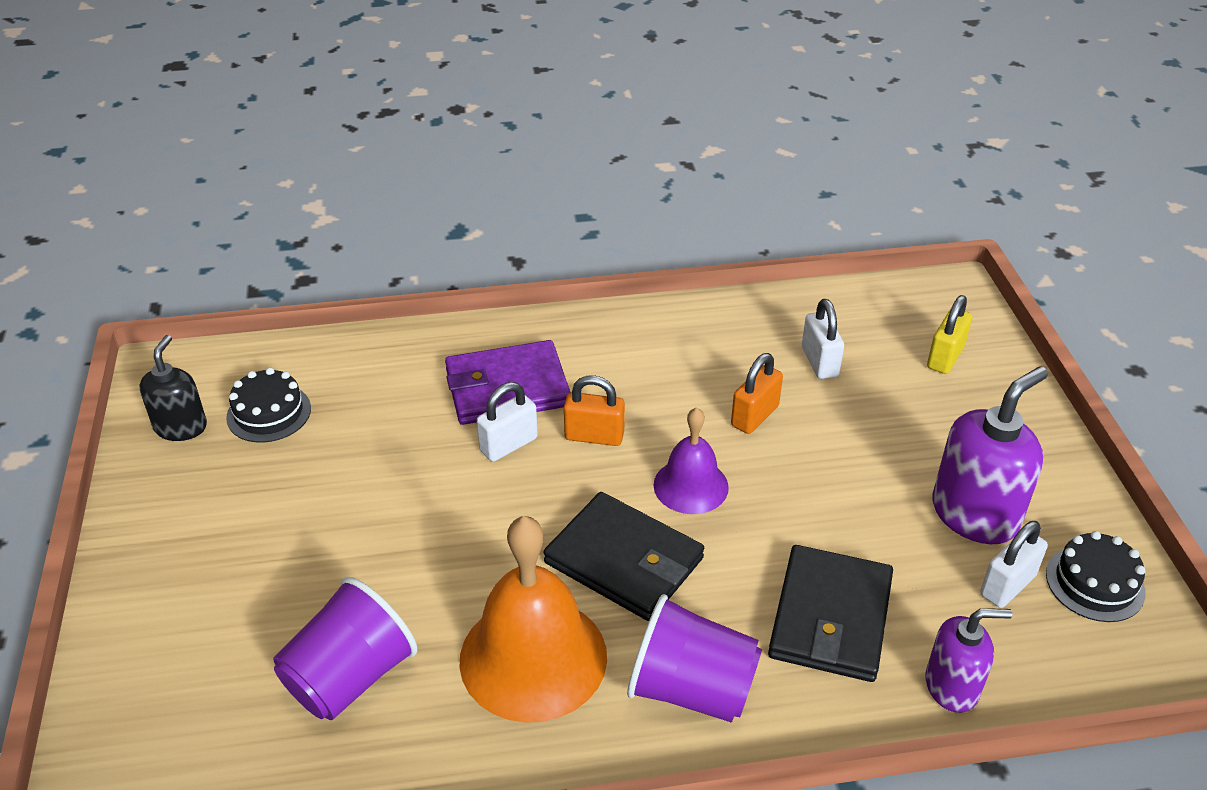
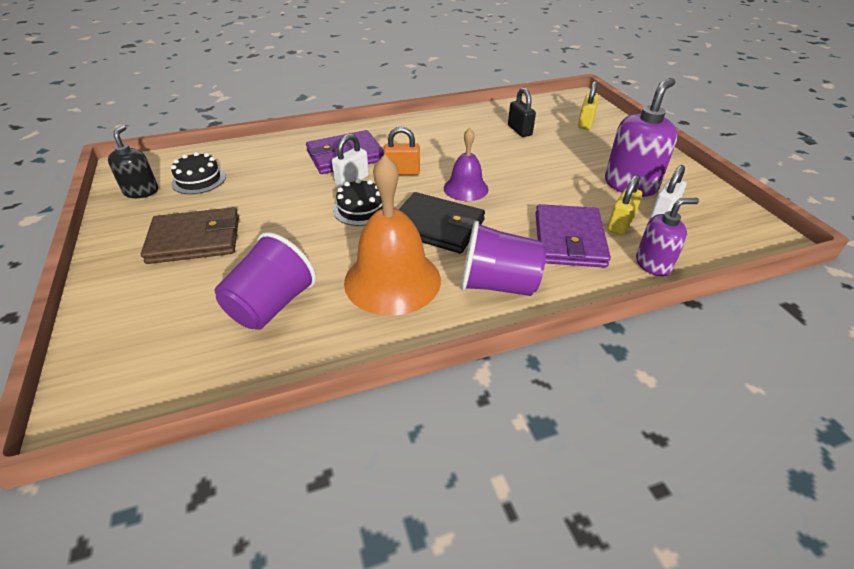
camera: 10 degrees left, 0 degrees up
orange padlock [731,353,783,434] -> none
black wallet [768,545,893,682] -> purple wallet [535,204,611,268]
white padlock [802,299,844,379] -> black padlock [508,88,536,137]
black cake [1046,531,1146,622] -> black cake moved to [333,179,383,226]
none -> brown wallet [141,207,239,264]
none -> yellow padlock [607,174,642,235]

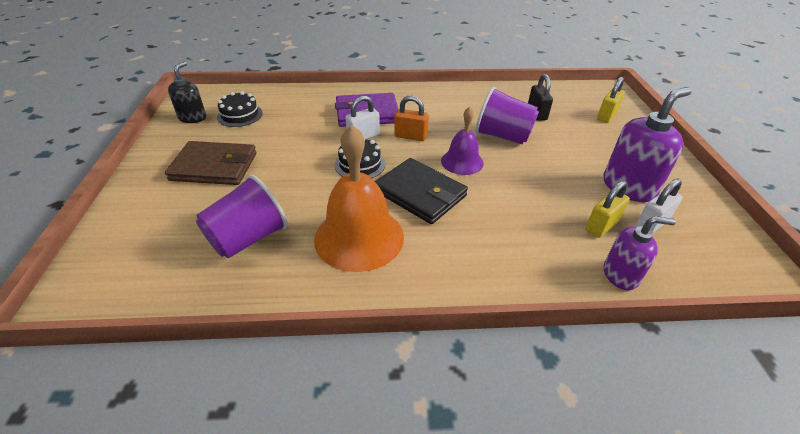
camera: 15 degrees right, 0 degrees up
purple cup [461,221,546,296] -> purple cup moved to [475,87,539,144]
purple wallet [535,204,611,268] -> none

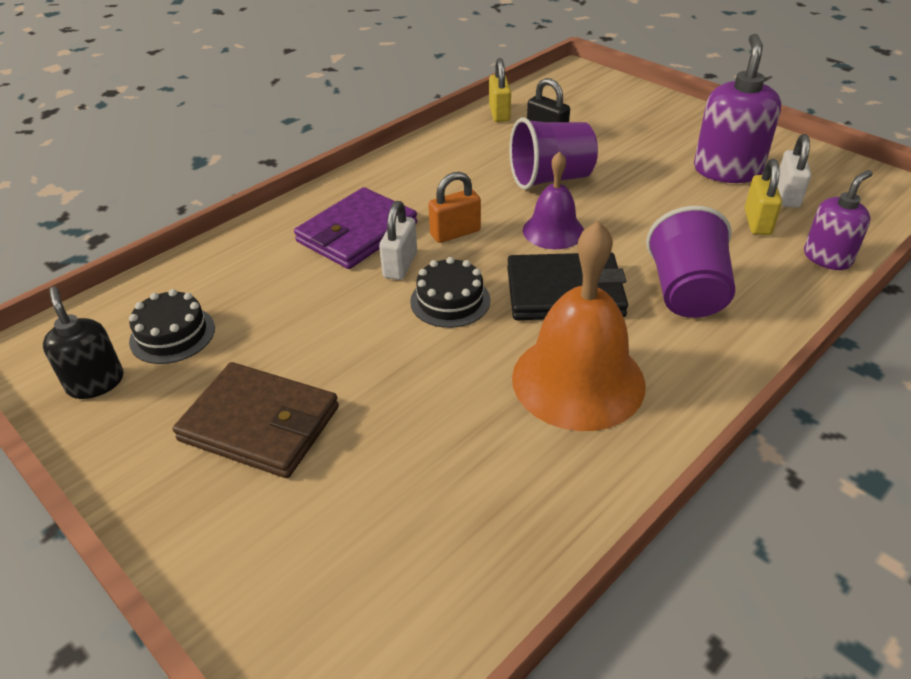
camera: 40 degrees left, 0 degrees up
brown wallet [165,141,257,185] -> brown wallet turned 60 degrees clockwise [173,362,339,478]
purple cup [196,174,288,259] -> purple cup moved to [646,206,735,318]
yellow padlock [597,77,625,123] -> yellow padlock moved to [489,58,511,122]

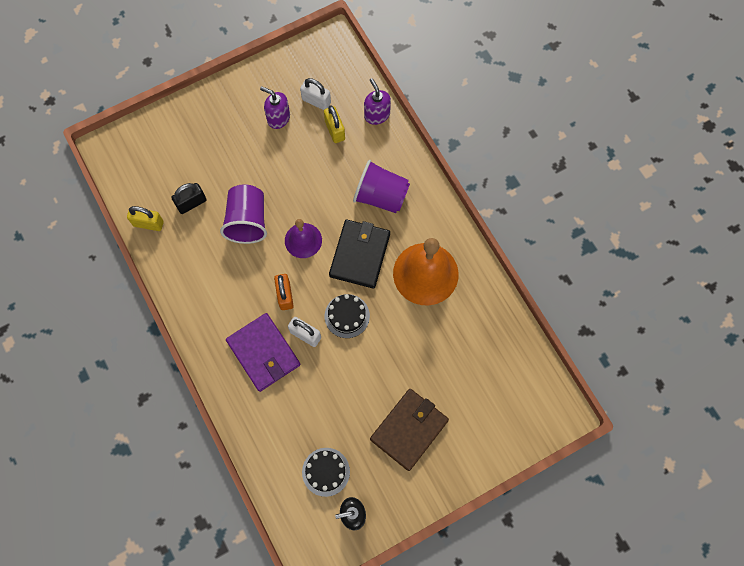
camera: 75 degrees left, 30 degrees up
purple soap dispenser [694,34,781,183] -> purple soap dispenser [260,86,290,129], size x0.62
yellow padlock [745,159,782,235] -> yellow padlock turned 45 degrees clockwise [324,105,345,143]

